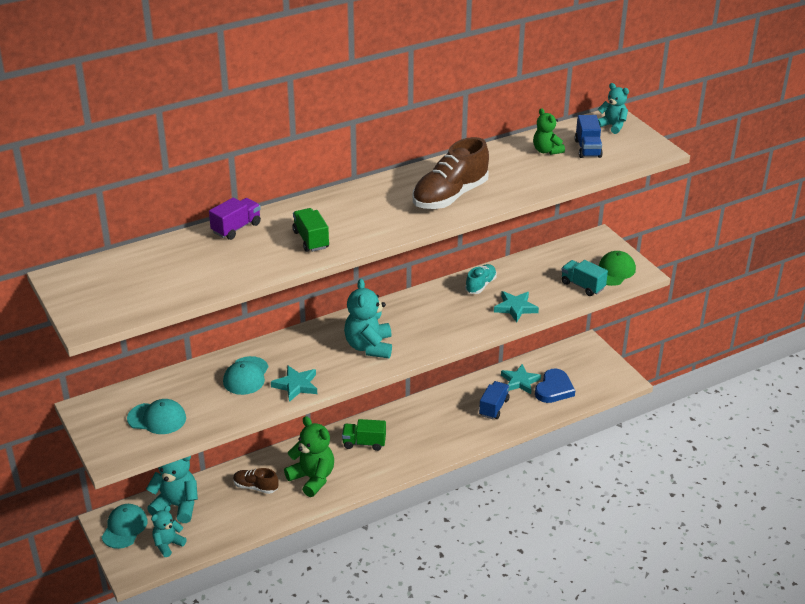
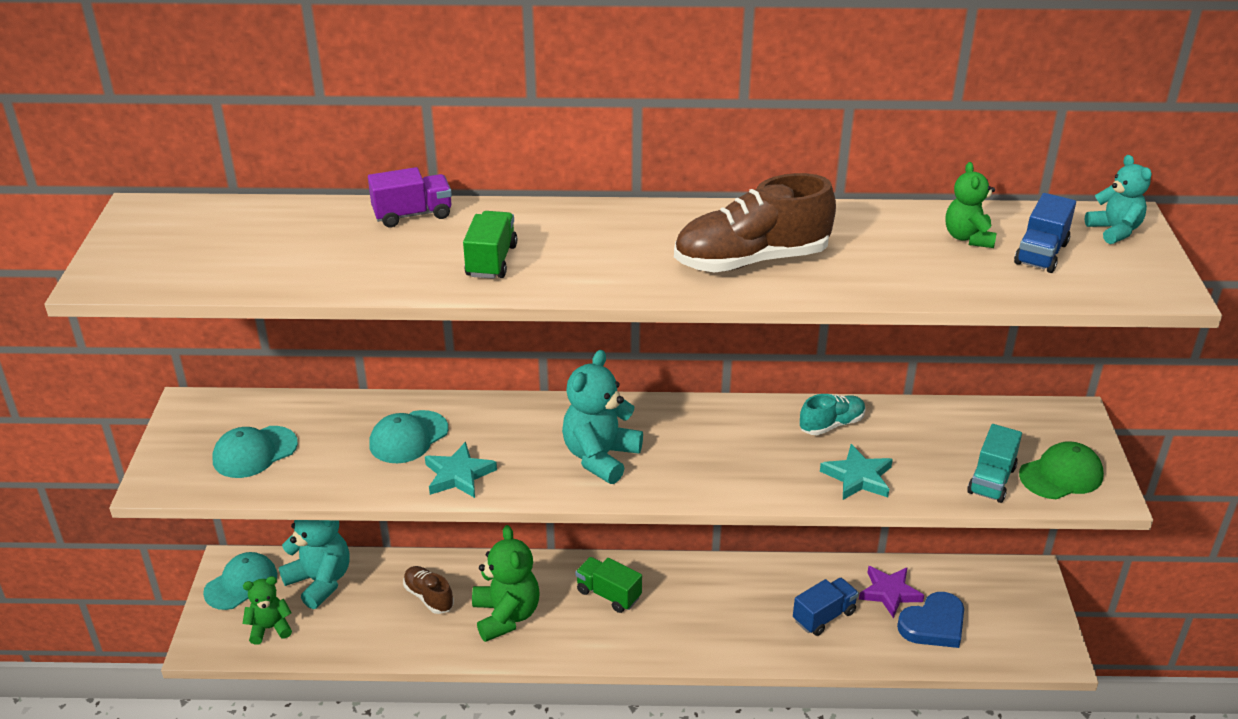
camera: 30 degrees right, 0 degrees up
turquoise cap [127,399,186,434] -> turquoise cap turned 105 degrees clockwise [212,426,298,478]
turquoise teddy bear [151,506,187,557] -> green teddy bear [243,576,292,645]
turquoise star [501,364,541,394] -> purple star [859,566,924,618]
turquoise truck [561,260,608,296] -> turquoise truck turned 135 degrees counterclockwise [967,424,1022,503]

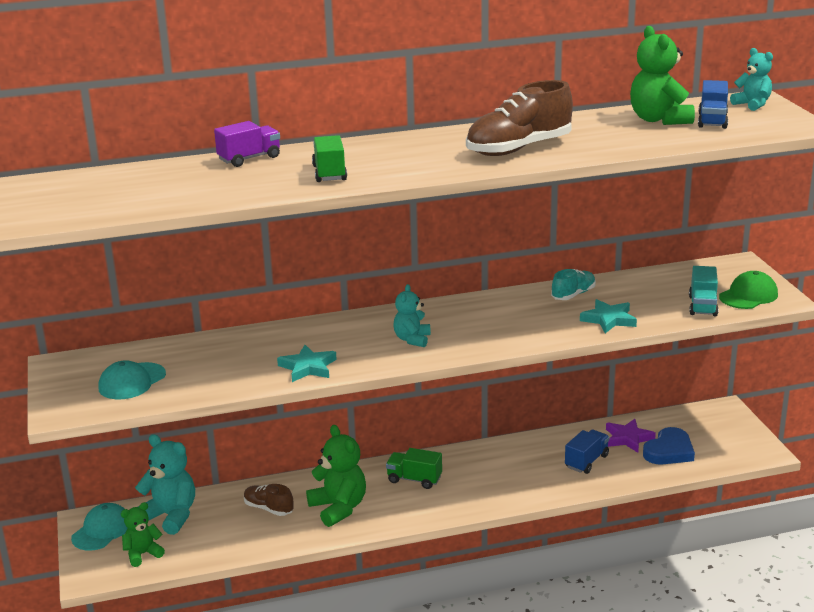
camera: 15 degrees left, 10 degrees down
turquoise cap [369,410,448,463] -> none
turquoise teddy bear [562,350,643,484] -> turquoise teddy bear [393,284,431,347], size x0.61
green teddy bear [946,162,996,248] -> green teddy bear [630,26,695,125], size x1.63

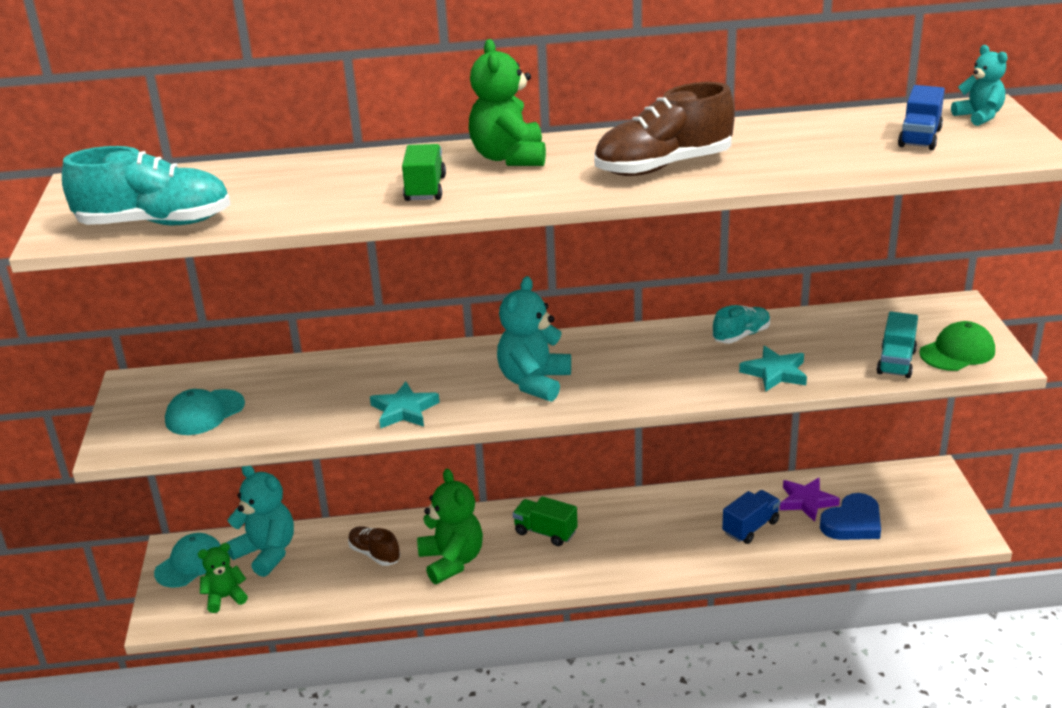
camera: 10 degrees right, 5 degrees up
purple truck [214,121,280,167] -> none
turquoise teddy bear [393,284,431,347] -> turquoise teddy bear [497,276,571,402], size x1.63
green teddy bear [630,26,695,125] -> green teddy bear moved to [469,39,546,166]
none -> turquoise shoe [62,146,231,225]

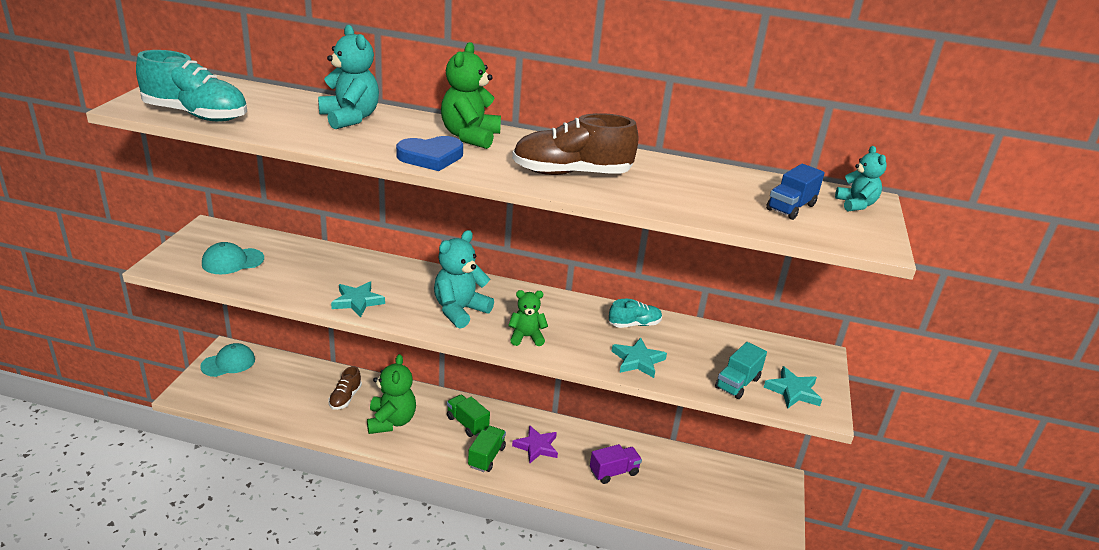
camera: 15 degrees right, 0 degrees up
green teddy bear [198,543,248,613] -> green teddy bear moved to [508,290,548,346]
turquoise teddy bear [226,466,294,577] -> turquoise teddy bear moved to [318,25,379,129]
brown shoe [348,526,400,566] -> brown shoe turned 135 degrees counterclockwise [329,366,362,410]
green truck [402,144,446,201] -> green truck moved to [468,426,506,472]
blue truck [722,490,780,544] -> purple truck [590,444,642,484]
purple star [780,478,840,522] -> purple star moved to [512,425,558,464]
blue heart [820,493,881,540] -> blue heart moved to [396,136,463,171]
green cap [919,321,995,371] -> turquoise star [764,366,822,409]

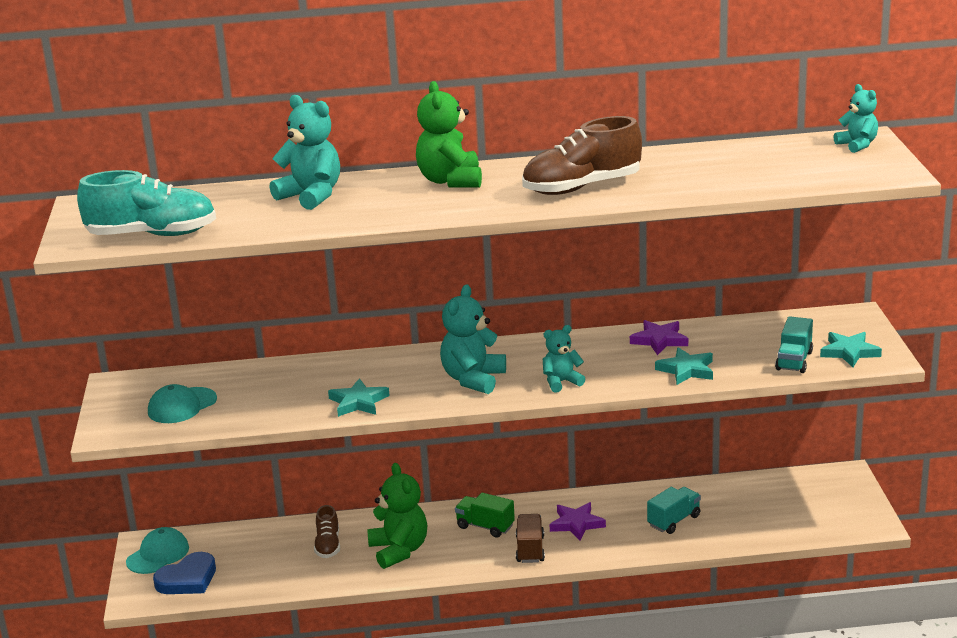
camera: 15 degrees left, 5 degrees down
blue heart [396,136,463,171] -> blue heart moved to [153,552,216,594]
green truck [468,426,506,472] -> brown truck [516,514,545,563]
green teddy bear [508,290,548,346] -> turquoise teddy bear [543,325,585,393]
purple truck [590,444,642,484] -> turquoise truck [647,487,701,534]
turquoise shoe [609,299,662,328] -> purple star [630,320,688,355]
blue truck [766,164,825,220] -> none

